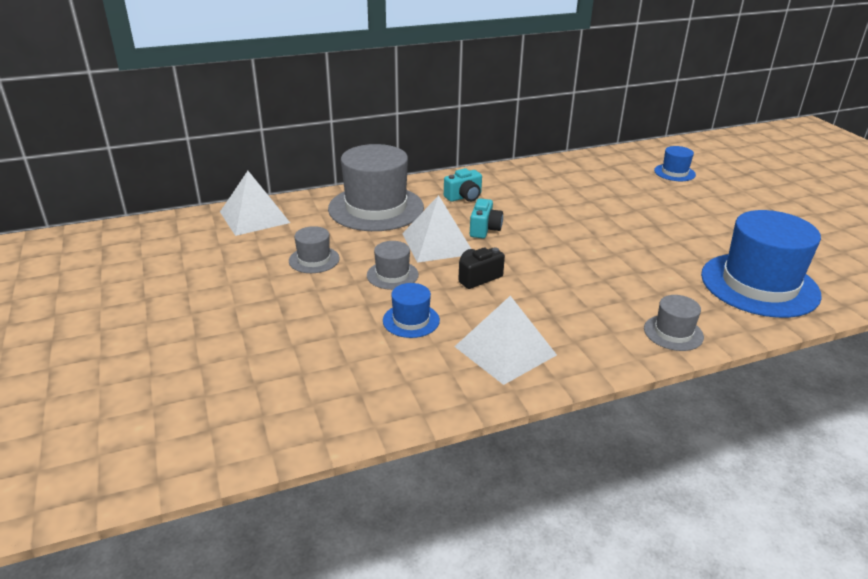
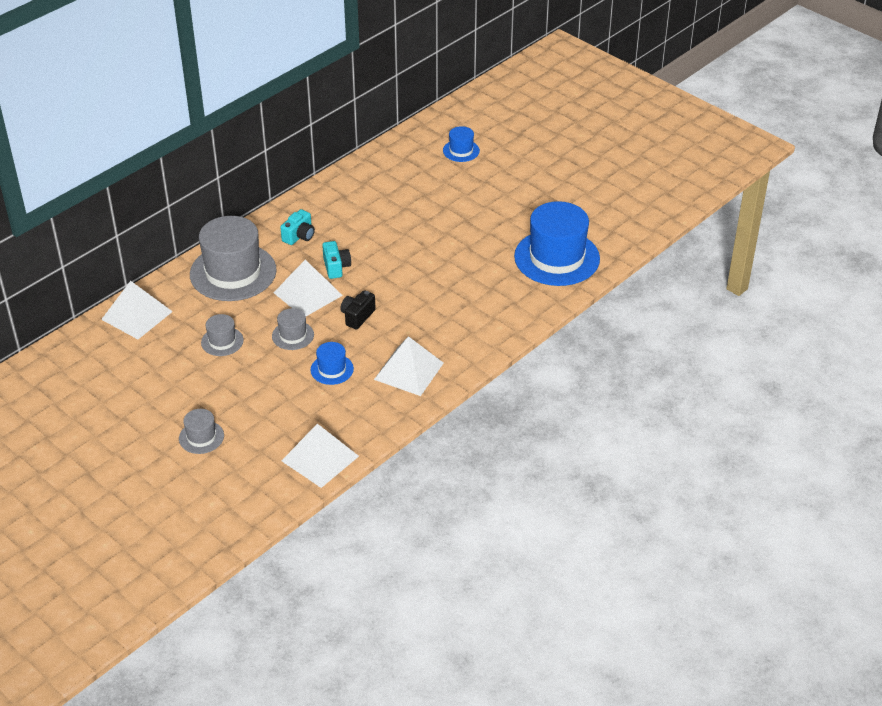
camera: 25 degrees left, 10 degrees up
grey hat [644,295,704,351] -> grey hat moved to [179,409,224,454]
none -> white pyramid [282,424,359,488]

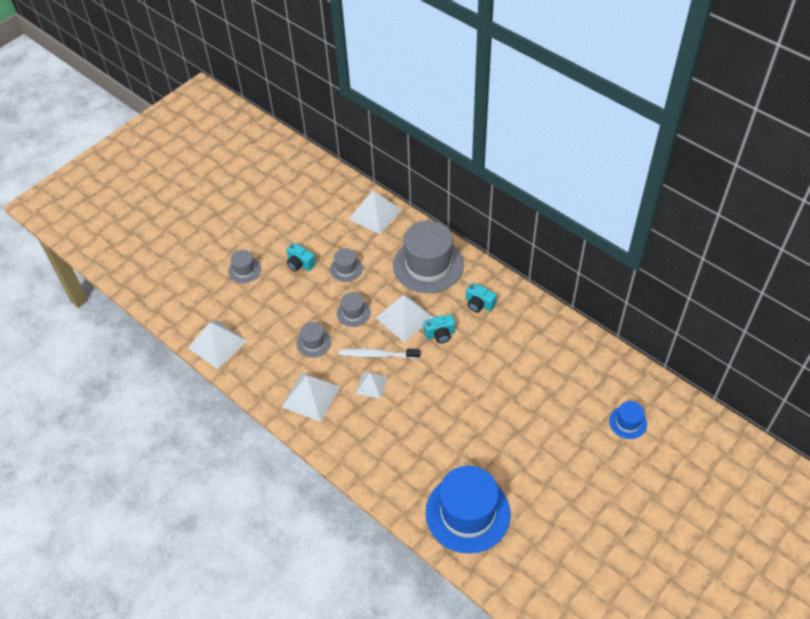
camera: 90 degrees right, 10 degrees up
blue hat [311,342,354,385] -> grey hat [296,322,331,358]
black camera [340,290,376,329] -> white toothbrush [339,348,420,359]
none -> turquoise camera [286,243,316,271]
none -> white pyramid [356,372,387,399]

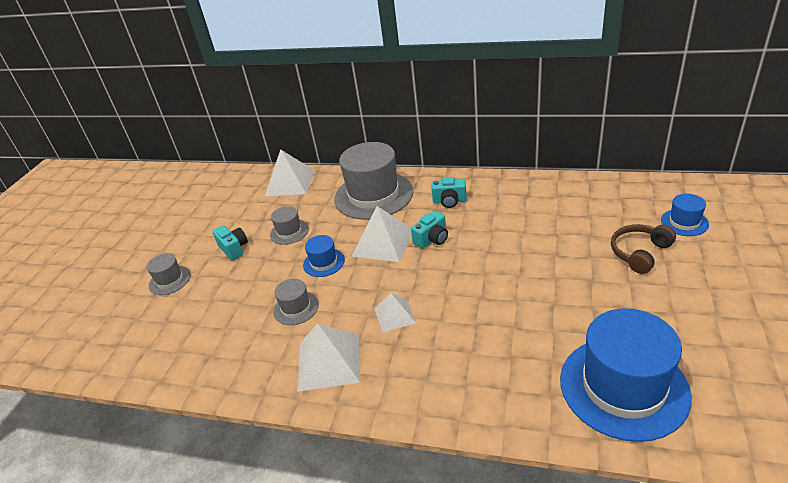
camera: 25 degrees left, 15 degrees down
white pyramid [188,320,247,369] -> none
turquoise camera [286,243,316,271] -> turquoise camera turned 135 degrees counterclockwise [212,225,248,260]
grey hat [337,292,371,327] -> blue hat [303,235,345,277]
white toothbrush [339,348,420,359] -> none
none -> brown headphones [611,224,676,274]

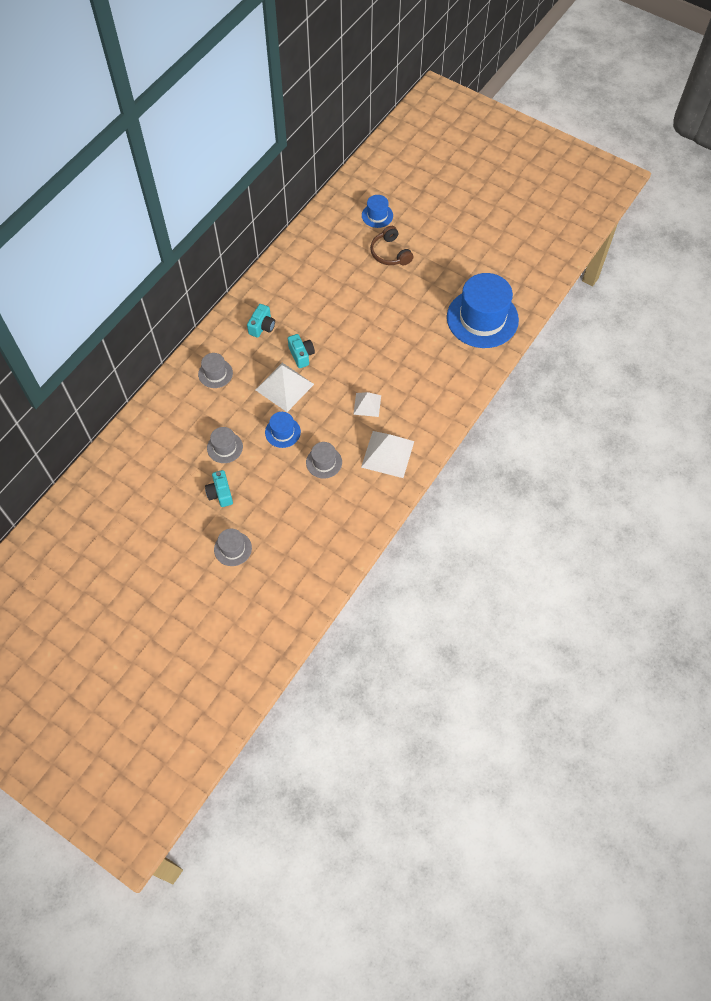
camera: 75 degrees left, 25 degrees up
turquoise camera [212,225,248,260] -> turquoise camera turned 90 degrees counterclockwise [205,470,233,507]
white pyramid [265,149,314,196] -> none
grey hat [334,142,413,220] -> grey hat [198,353,233,388], size x0.47

